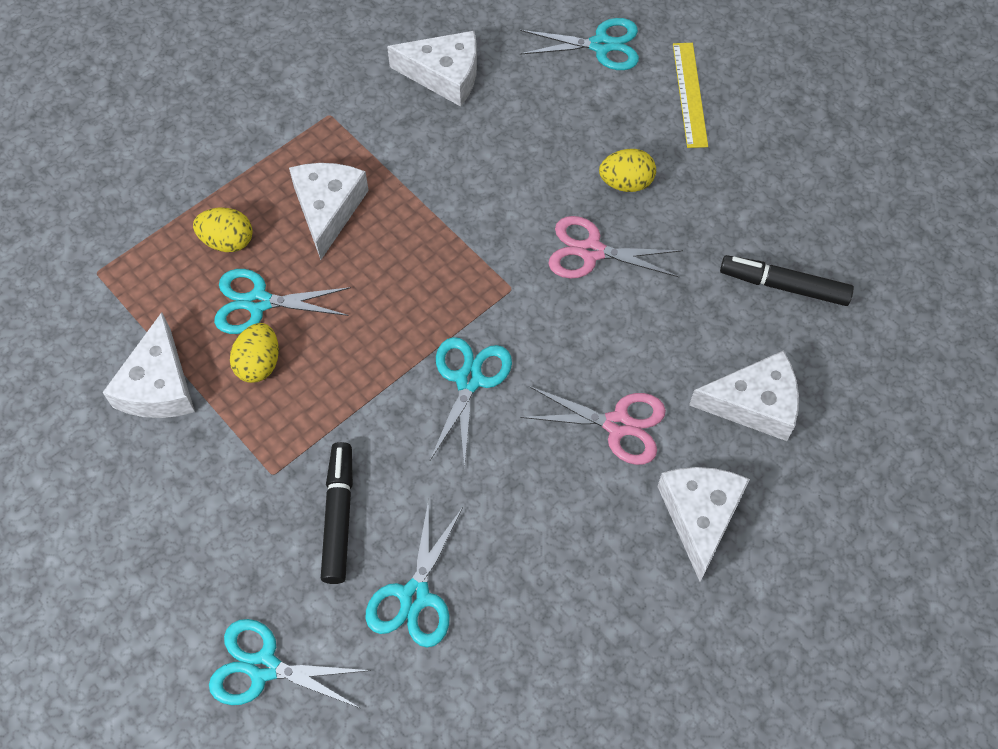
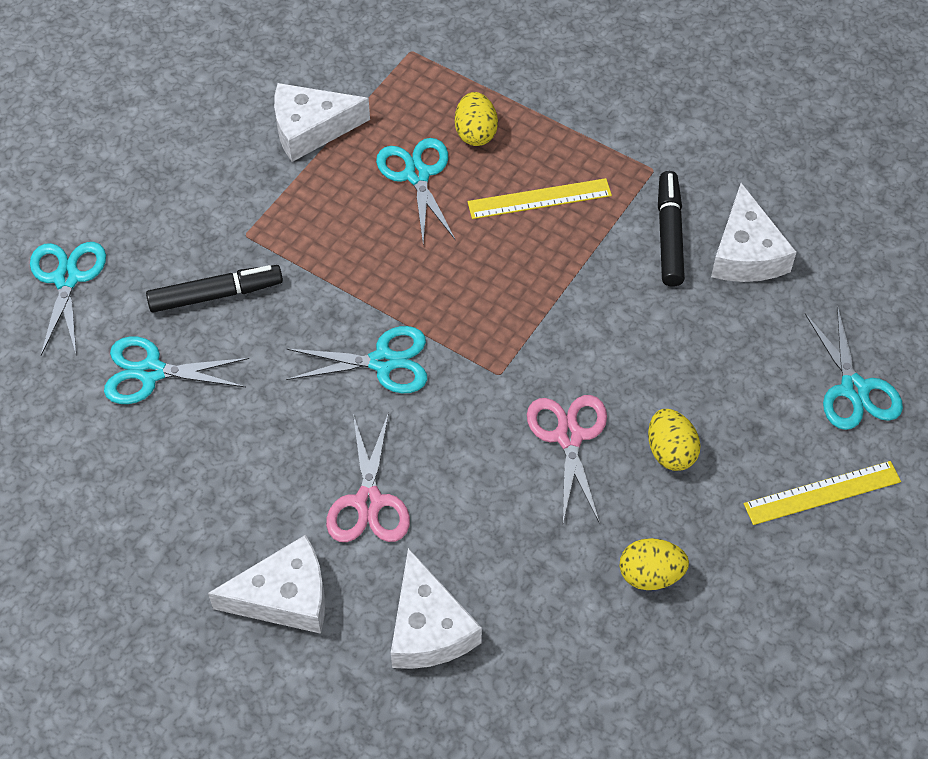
camera: 75 degrees right, 5 degrees down
yellow egg [230,323,279,383] -> yellow egg moved to [620,538,689,590]
white cheese [289,163,369,260] -> yellow ruler [467,178,612,219]
black marker [720,255,854,306] -> black marker moved to [658,171,685,287]

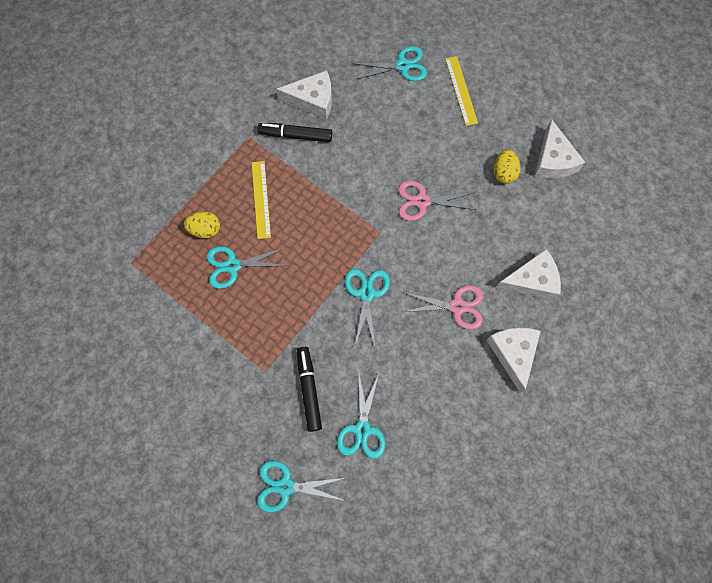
camera: 85 degrees left, 15 degrees up
white cheese [274,83,370,162] -> white cheese moved to [534,119,585,179]
yellow egg [648,409,701,471] -> none

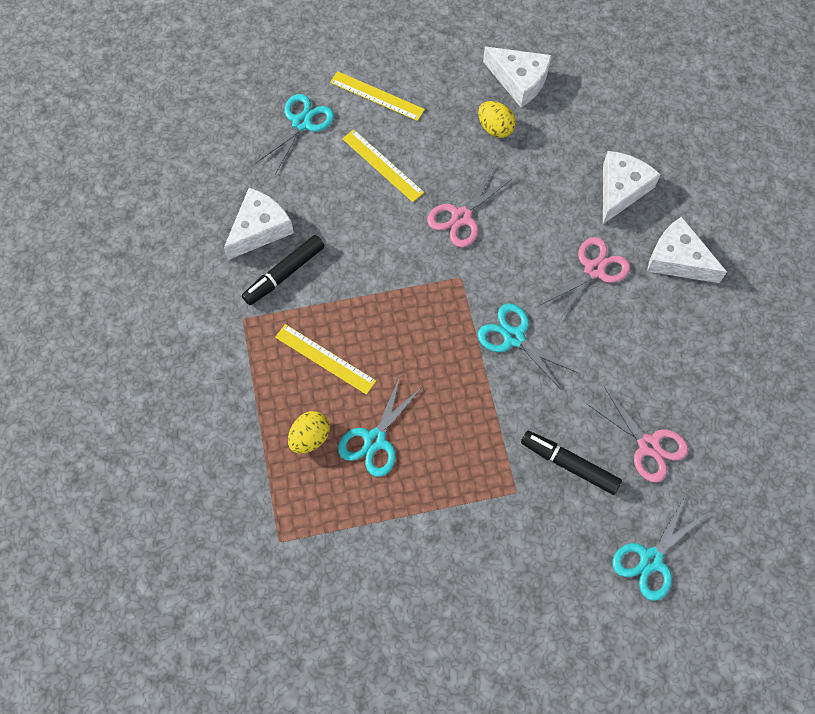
camera: 50 degrees left, 5 degrees down
turquoise scissors [337,374,386,459] -> pink scissors [586,387,688,483]
none -> yellow ruler [342,129,424,202]

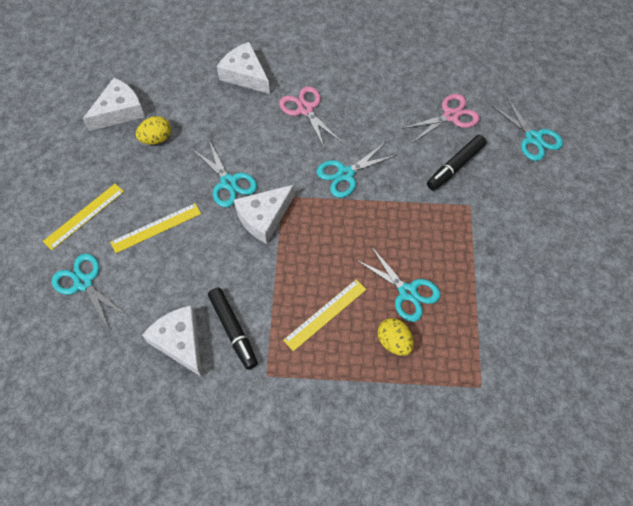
camera: 75 degrees left, 5 degrees down
pink scissors [427,168,512,247] -> turquoise scissors [192,140,257,207]
white cheese [647,217,727,283] -> white cheese moved to [234,185,295,244]

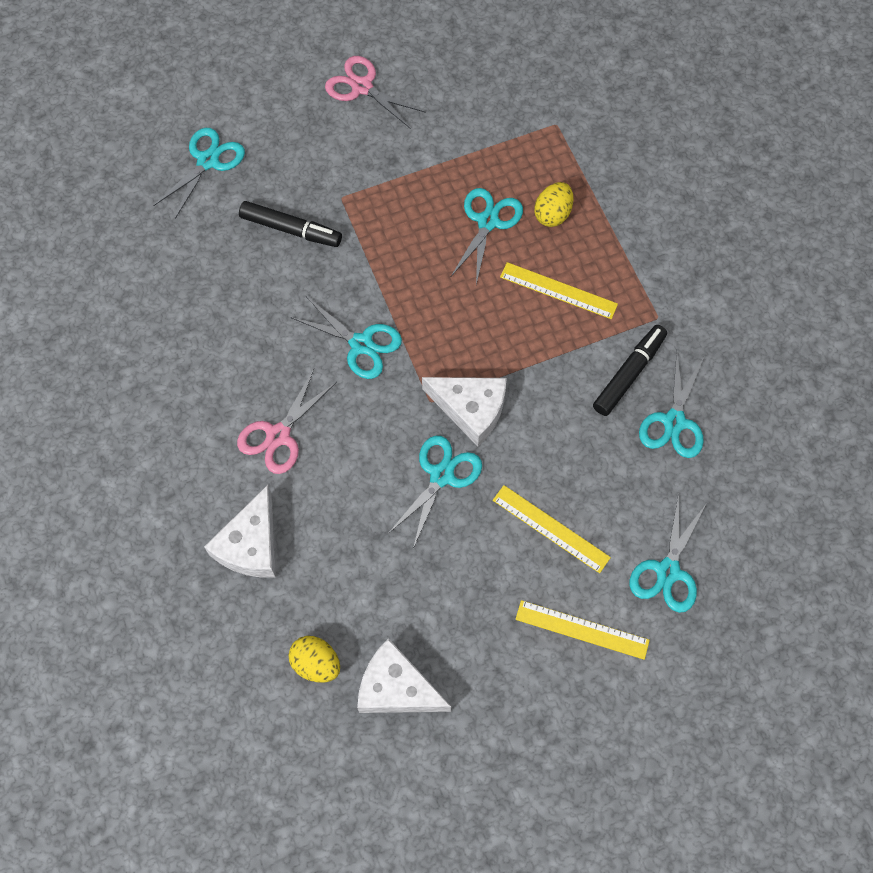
camera: 115 degrees left, 5 degrees up
yellow egg [136,116,171,145] -> yellow egg moved to [289,636,340,682]
white cheese [142,306,202,377] -> turquoise scissors [639,353,704,458]
pink scissors [401,94,480,143] -> pink scissors moved to [325,56,426,129]

